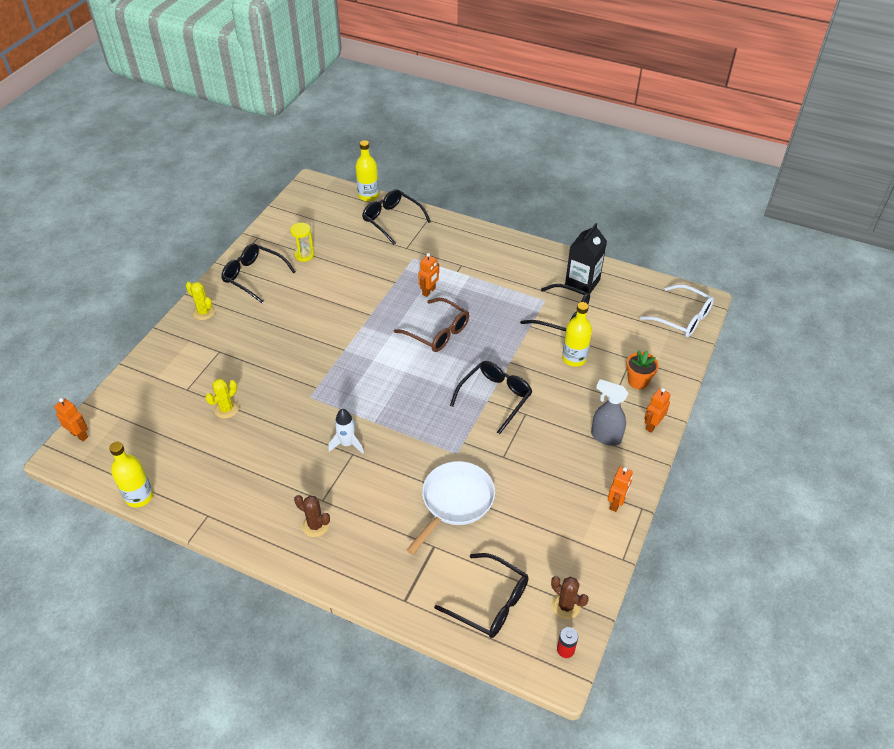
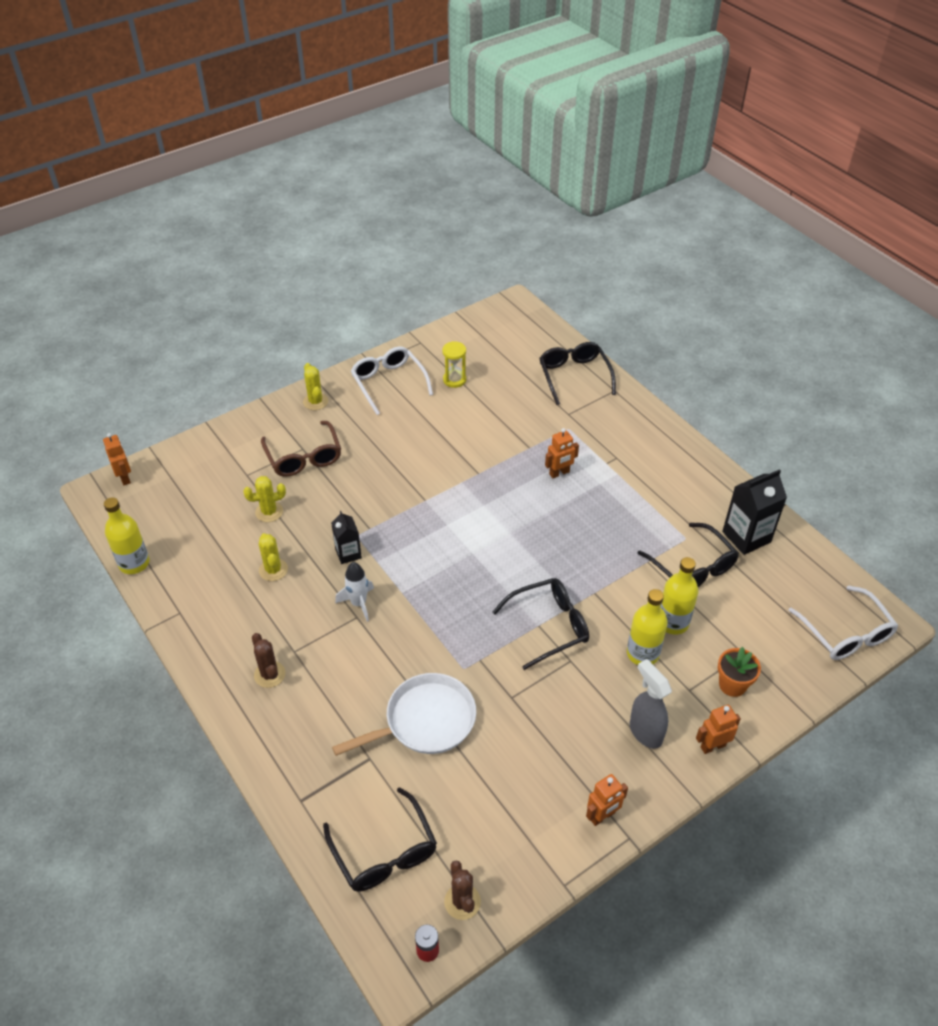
camera: 30 degrees right, 0 degrees up
black glasses [221,243,296,303] -> white glasses [351,347,433,415]
yellow bottle [355,140,379,201] -> yellow bottle moved to [627,589,668,665]
brown glasses [394,298,469,352] -> brown glasses moved to [261,421,341,477]
none -> yellow cactus [259,533,288,581]
none -> black carton [331,511,362,564]

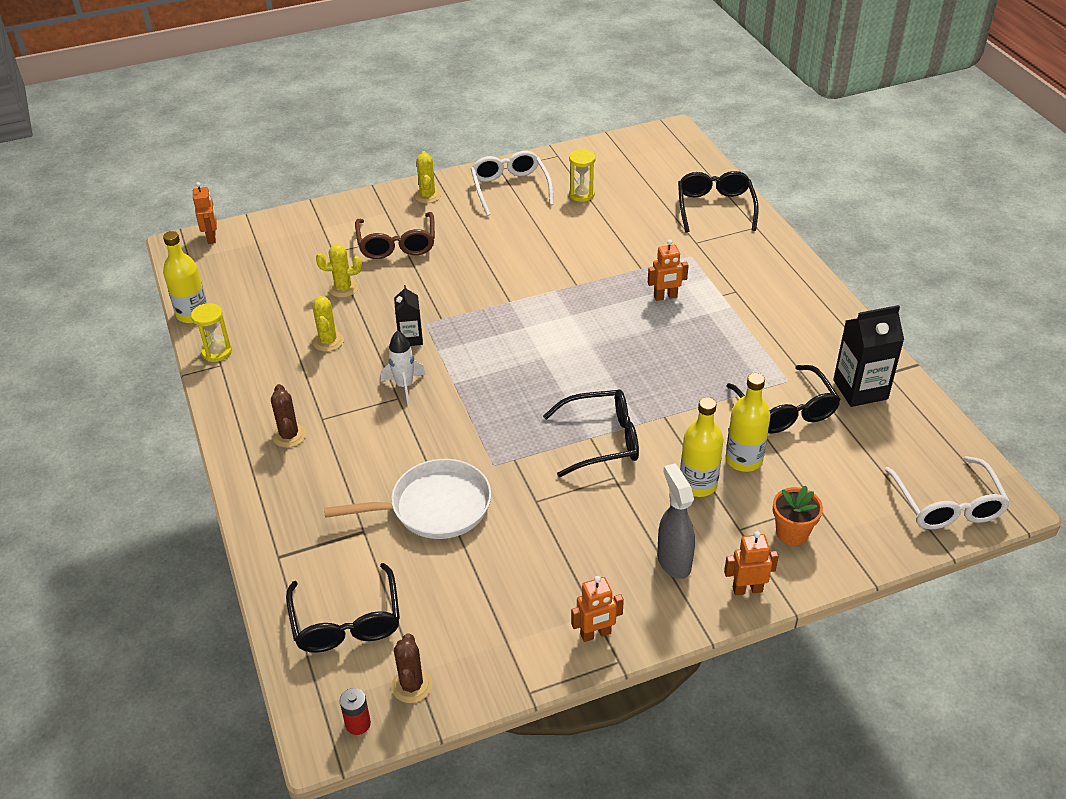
camera: 15 degrees right, 5 degrees down
none -> yellow hourglass [191,303,232,362]

